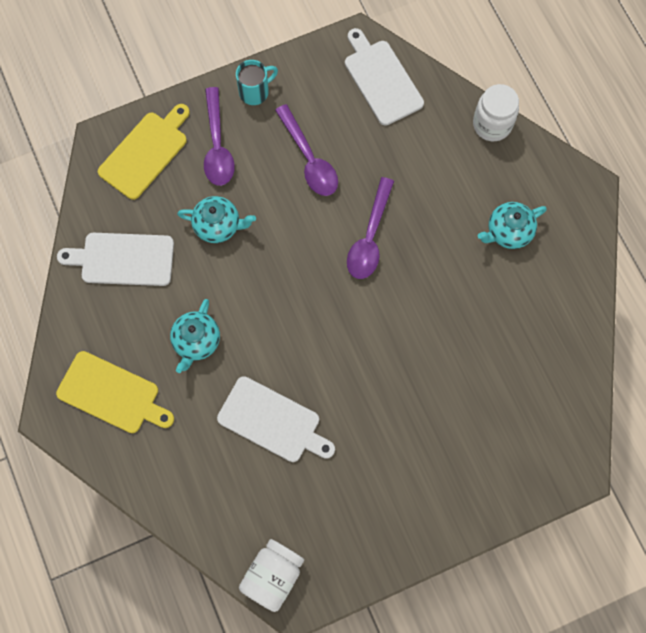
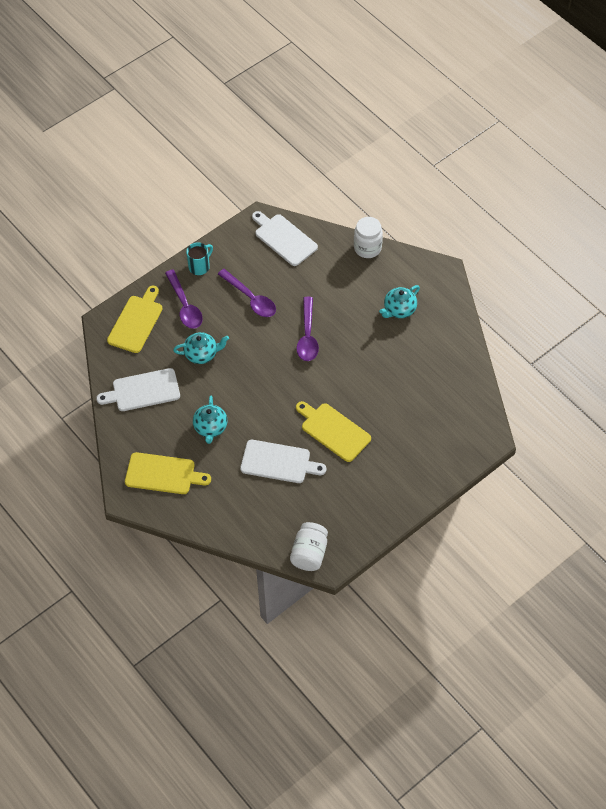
camera: 15 degrees left, 15 degrees down
none -> yellow cutting board [296,401,371,462]

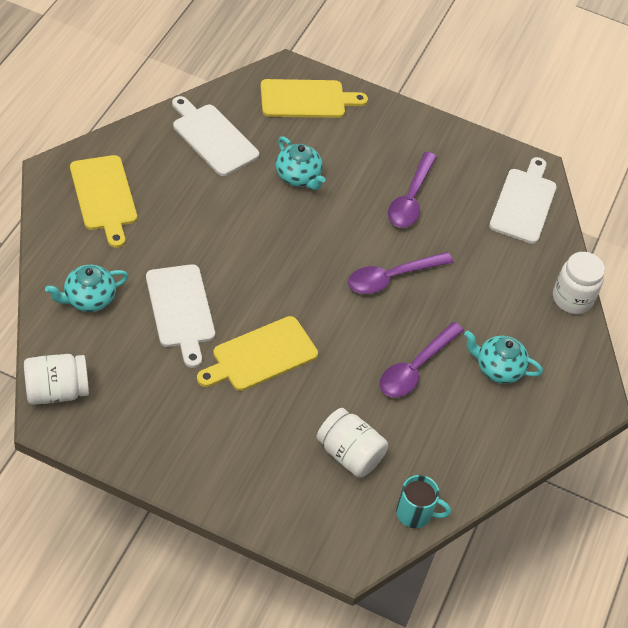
camera: 55 degrees right, 5 degrees down
purple spoon [165,270,203,329] -> purple spoon moved to [379,322,464,398]
turquoise mug [186,242,213,275] -> turquoise mug moved to [396,475,451,528]
turquoise teapot [193,395,228,444] -> turquoise teapot moved to [45,265,128,312]
yellow cutting board [296,401,371,462] -> yellow cutting board turned 135 degrees counterclockwise [197,316,318,391]
none -> white jar [316,408,388,478]

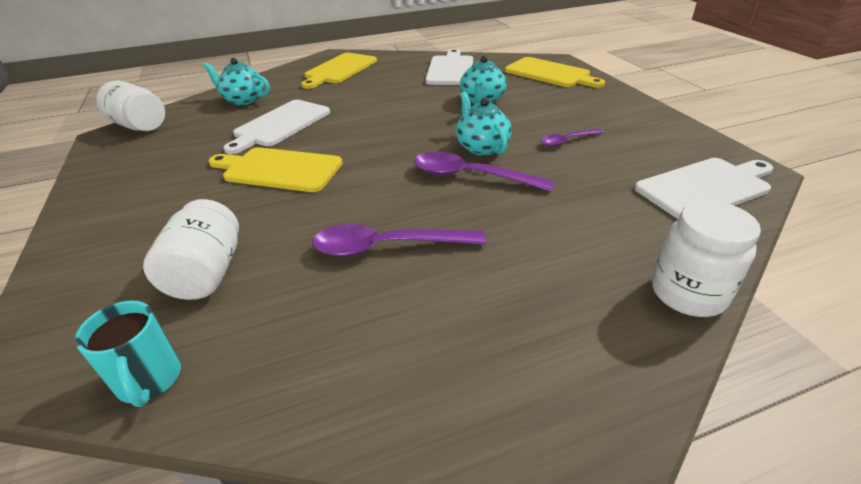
camera: 55 degrees right, 15 degrees down
purple spoon [388,152,437,228] -> purple spoon [541,128,604,147], size x0.57
turquoise teapot [464,331,543,384] -> turquoise teapot moved to [456,92,512,156]

